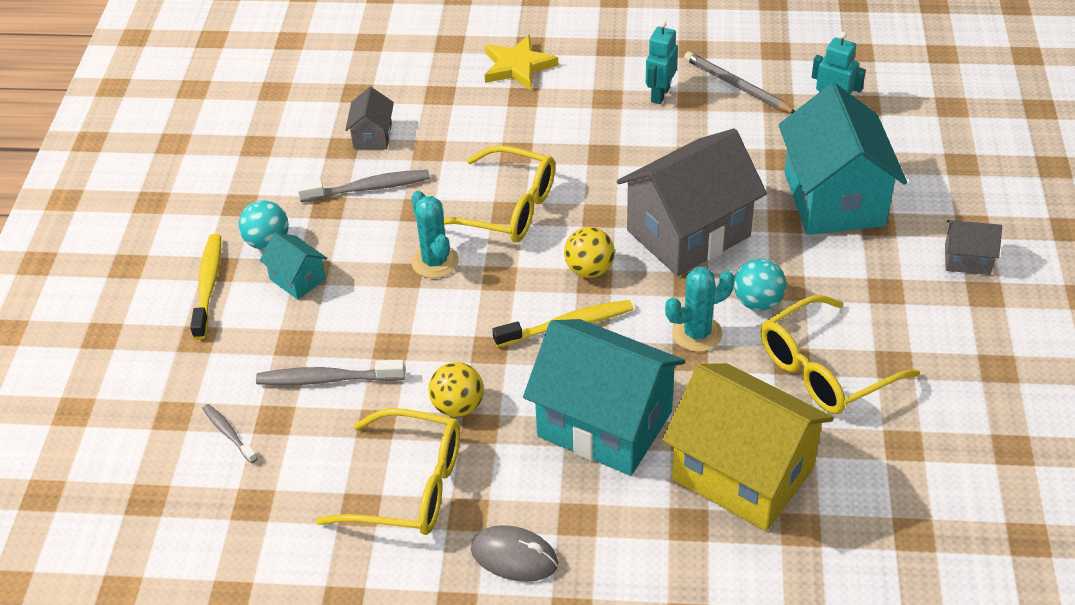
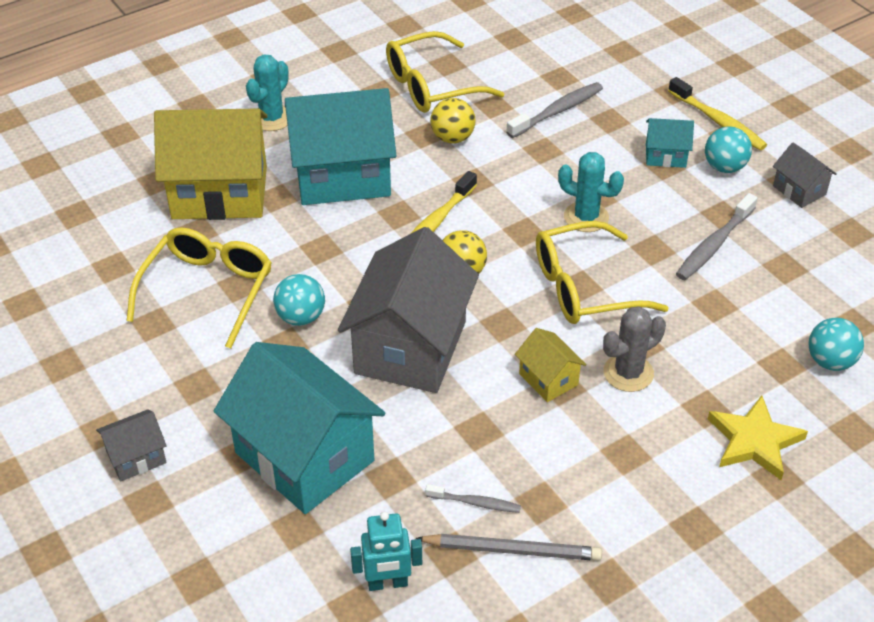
camera: 140 degrees right, 0 degrees up
grey toothbrush [202,404,257,463] -> grey toothbrush moved to [425,484,521,513]
grey house [345,87,394,149] -> grey house moved to [773,143,837,208]
grey mouse [471,525,558,582] -> none
turquoise robot [646,21,678,104] -> none
turquoise cactus [665,267,735,352] -> turquoise cactus moved to [246,54,289,131]
none -> yellow house [515,328,586,402]
none -> grey cactus [603,306,666,392]
none -> turquoise ball [809,318,864,371]

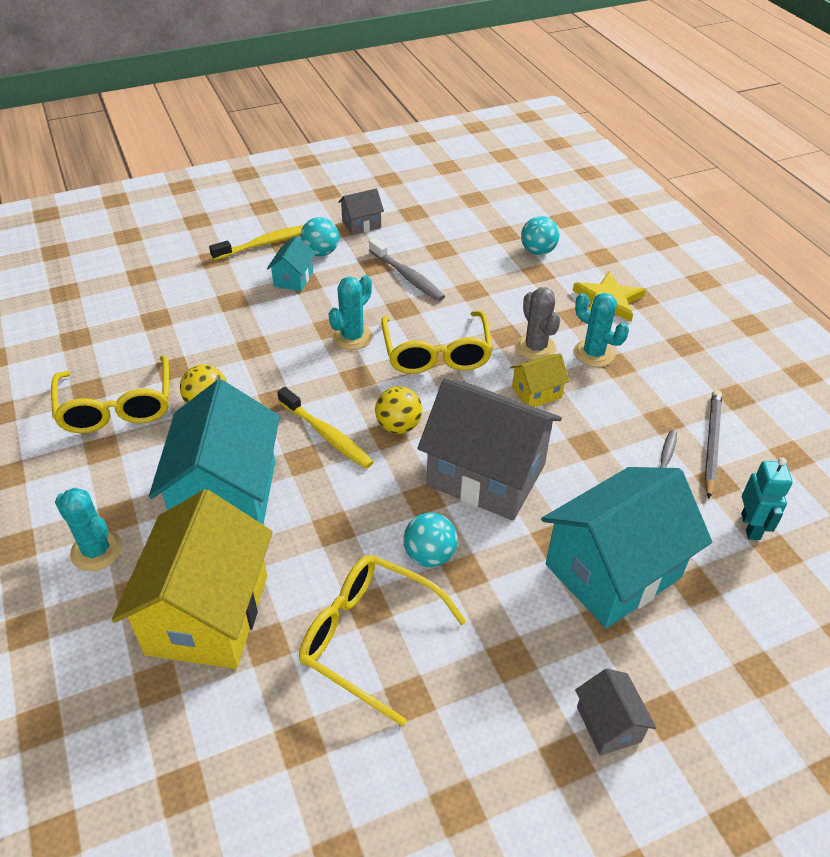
camera: 80 degrees left, 0 degrees up
grey toothbrush [506,82,603,138] -> none
none -> turquoise cactus [574,293,629,367]

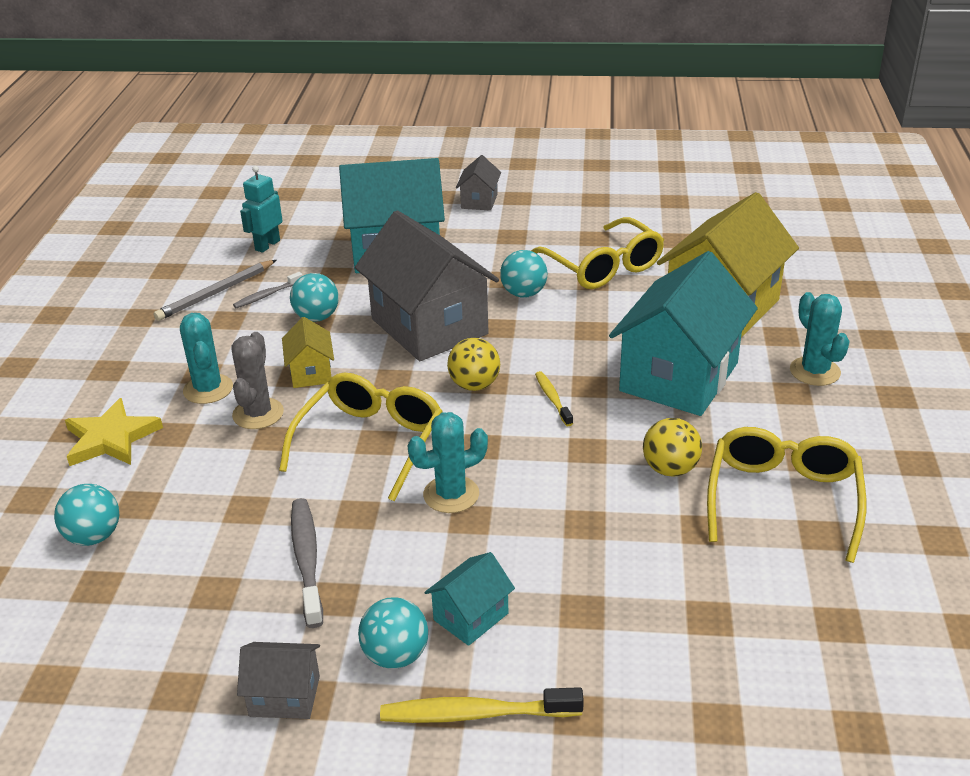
camera: 150 degrees left, 10 degrees down
yellow toothbrush [277,387,374,469] -> yellow toothbrush [535,371,573,426], size x0.60
yellow house [510,353,570,407] -> yellow house turned 75 degrees clockwise [282,317,334,388]
none -> turquoise ball [290,273,339,322]

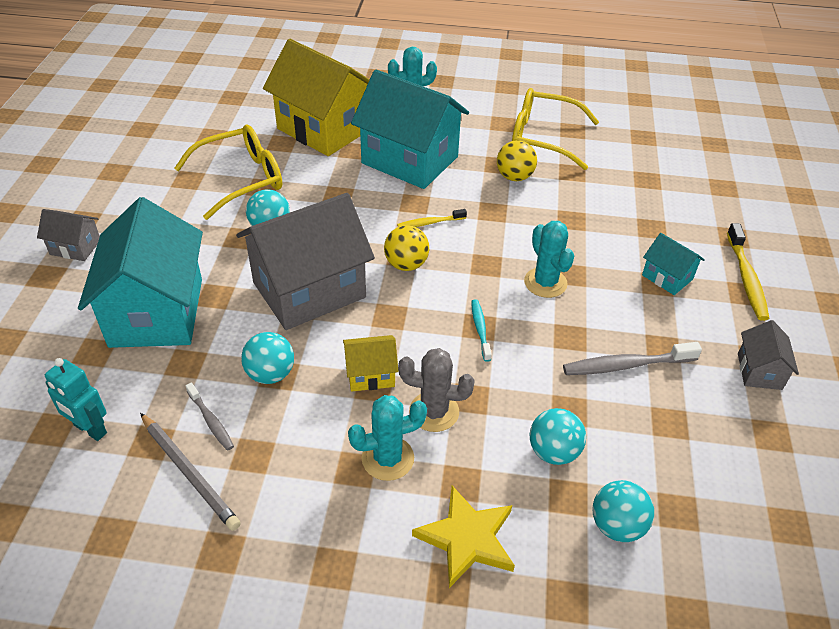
camera: 90 degrees left, 10 degrees up
yellow glasses [279,372,443,501] -> turquoise toothbrush [471,299,492,362]
turquoise ball [358,597,428,669] -> turquoise ball moved to [530,408,586,465]

